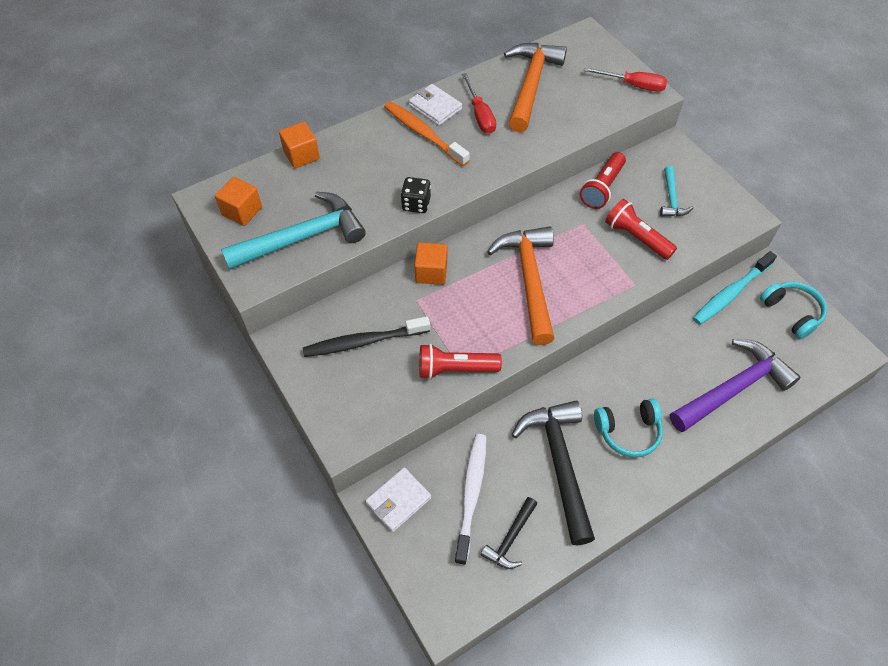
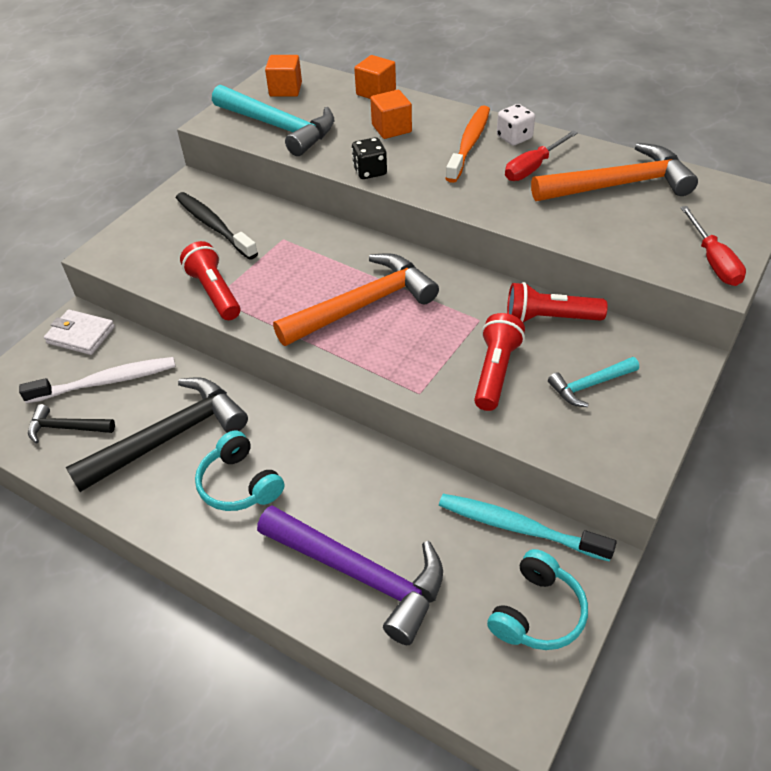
camera: 65 degrees right, 10 degrees down
white wallet [409,84,462,126] -> white dice [497,104,535,145]
orange cube [414,242,447,285] -> orange cube moved to [370,90,412,139]

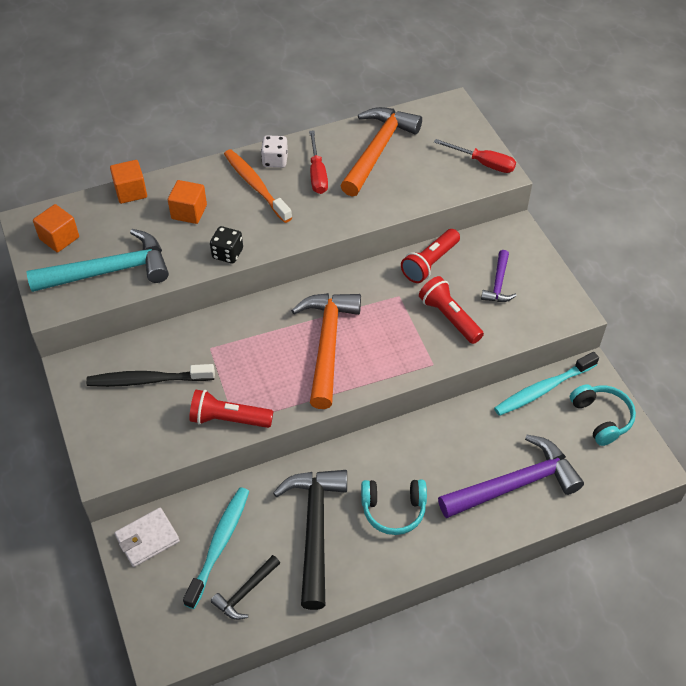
camera: 55 degrees left, 5 degrees up
white toothbrush [19,357,176,404] -> turquoise toothbrush [183,487,249,609]
turquoise hammer [548,357,639,407] -> purple hammer [481,250,517,302]

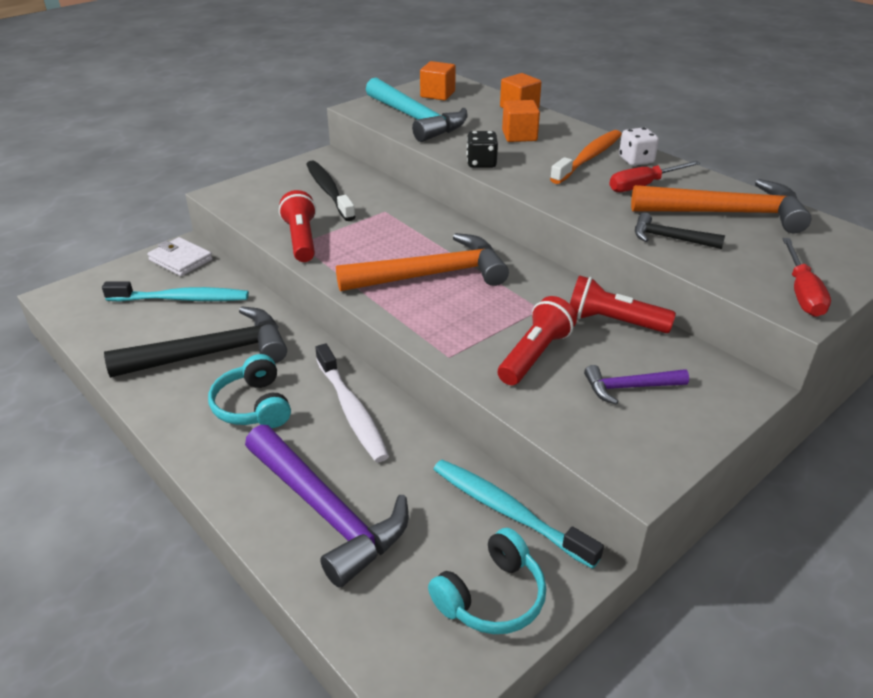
camera: 70 degrees right, 15 degrees down
black hammer [211,555,280,620] -> black hammer moved to [635,213,725,249]
none -> white toothbrush [315,343,389,462]

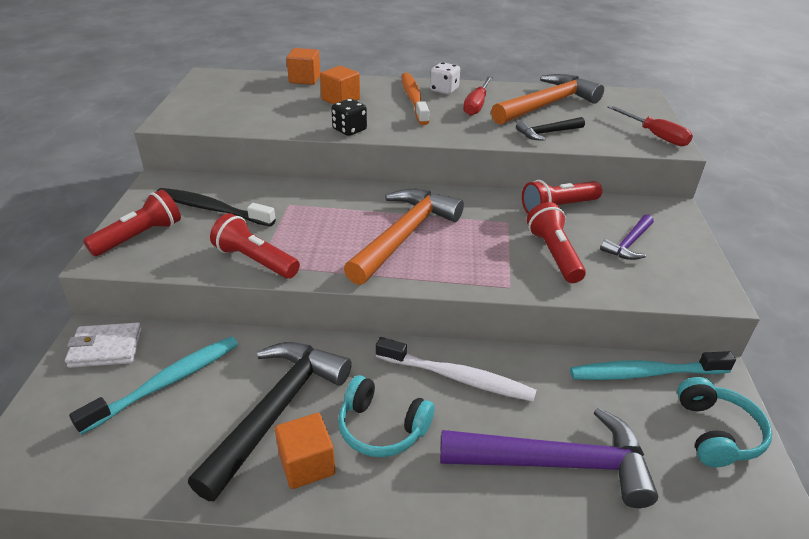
camera: 45 degrees left, 0 degrees up
turquoise hammer [366,77,468,142] -> none
orange cube [420,61,456,101] -> orange cube moved to [275,413,335,489]
none -> red flashlight [83,189,181,256]

